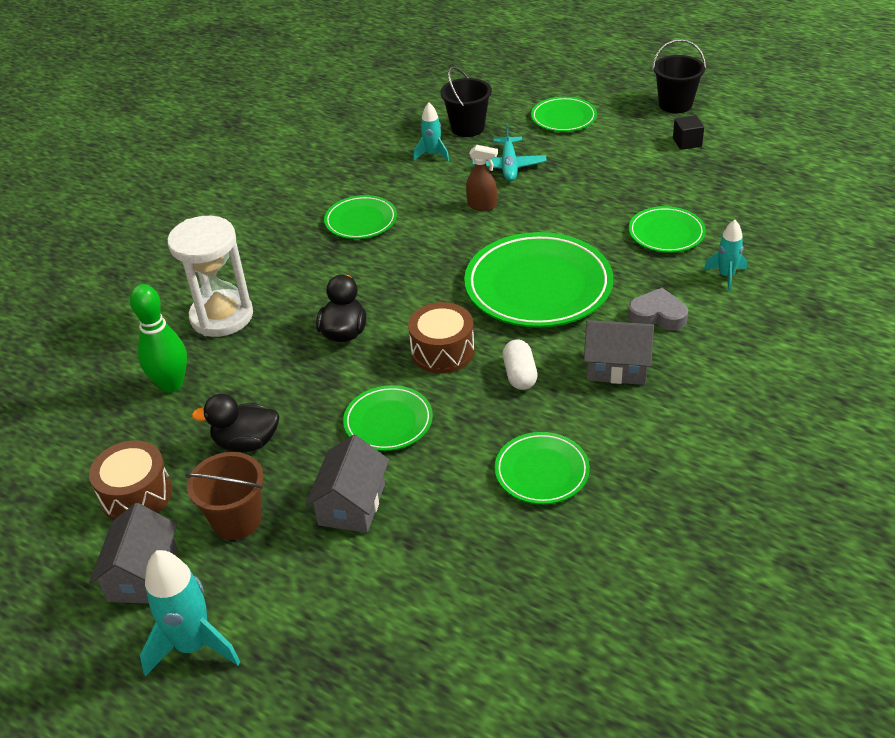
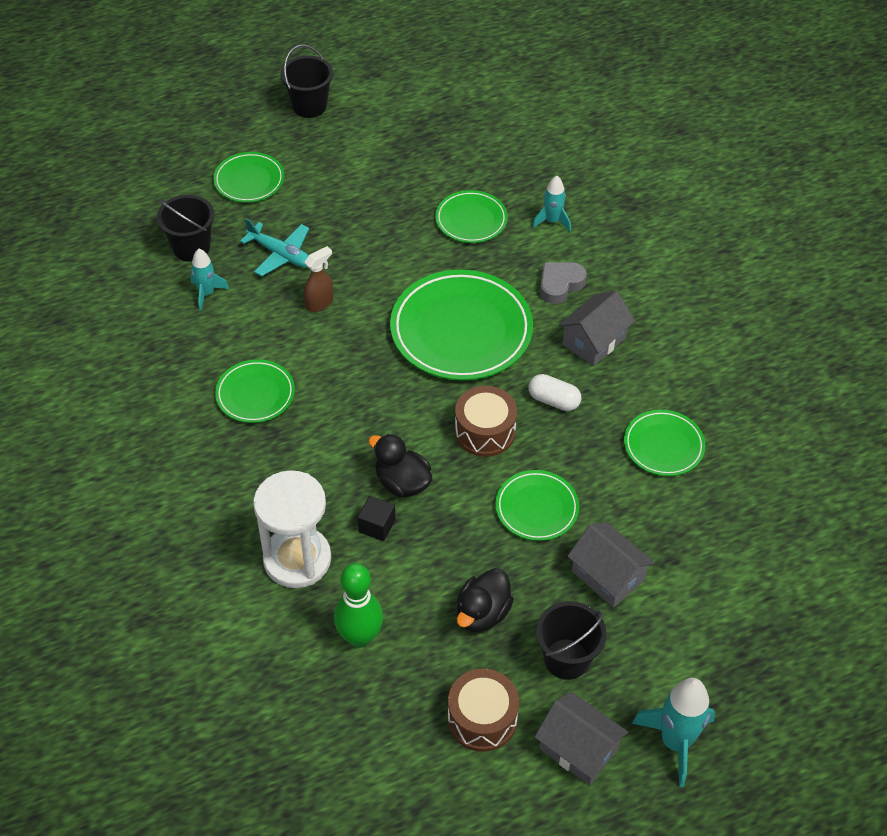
camera: 60 degrees left, 10 degrees up
brown bucket [185,452,264,540] -> black bucket [536,601,607,680]
black cube [673,115,704,150] -> black cube moved to [357,496,395,541]

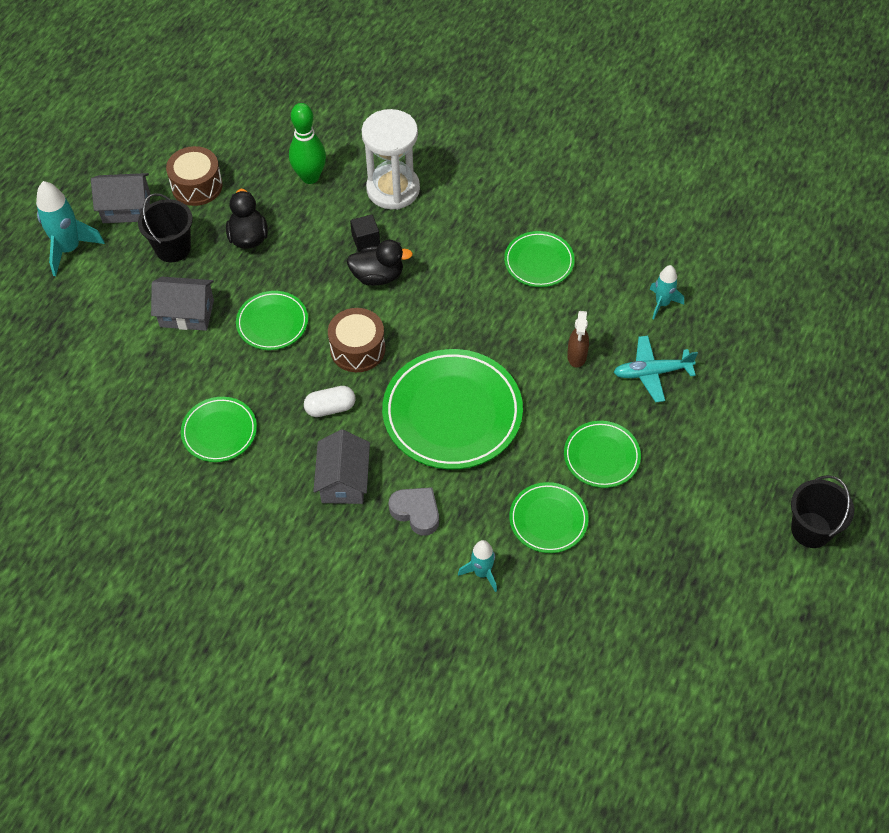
camera: 140 degrees right, 5 degrees up
black bucket [157,195,215,262] -> none
green plate [213,152,284,203] -> green plate moved to [564,421,641,488]
grey heart [540,262,587,304] -> grey heart turned 60 degrees counterclockwise [389,487,439,536]

